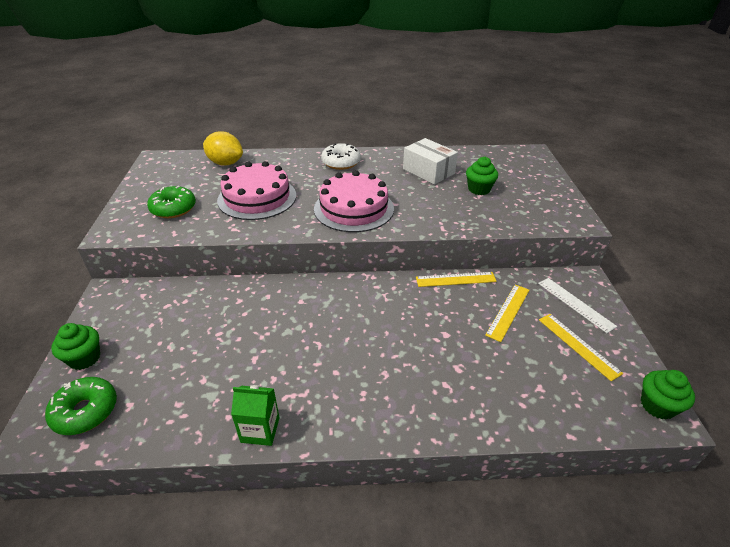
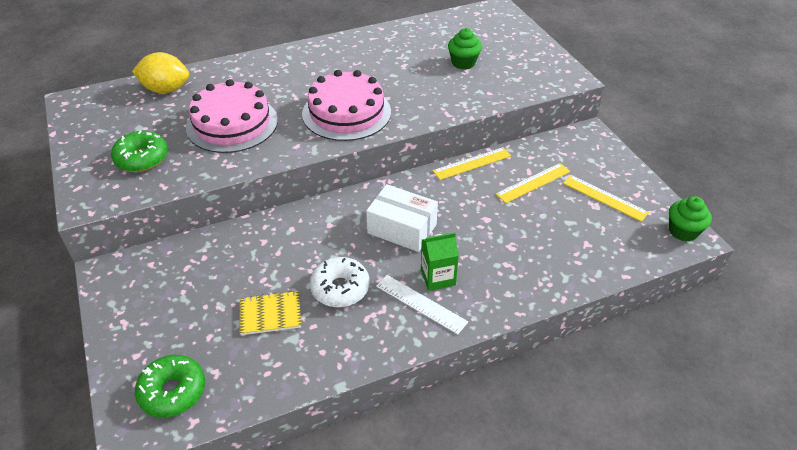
camera: 20 degrees left, 5 degrees up
green cupcake [51,323,100,370] -> none
green carton [231,385,280,446] -> green carton moved to [421,232,459,291]
white donut [321,143,361,170] -> white donut moved to [310,257,370,307]
white box [403,138,458,185] -> white box moved to [366,184,438,252]
yellow ruler [485,284,529,342] -> yellow ruler turned 45 degrees clockwise [496,163,570,203]
white ruler [538,278,617,333] -> white ruler moved to [376,275,468,334]
none -> yellow notebook [240,291,301,335]

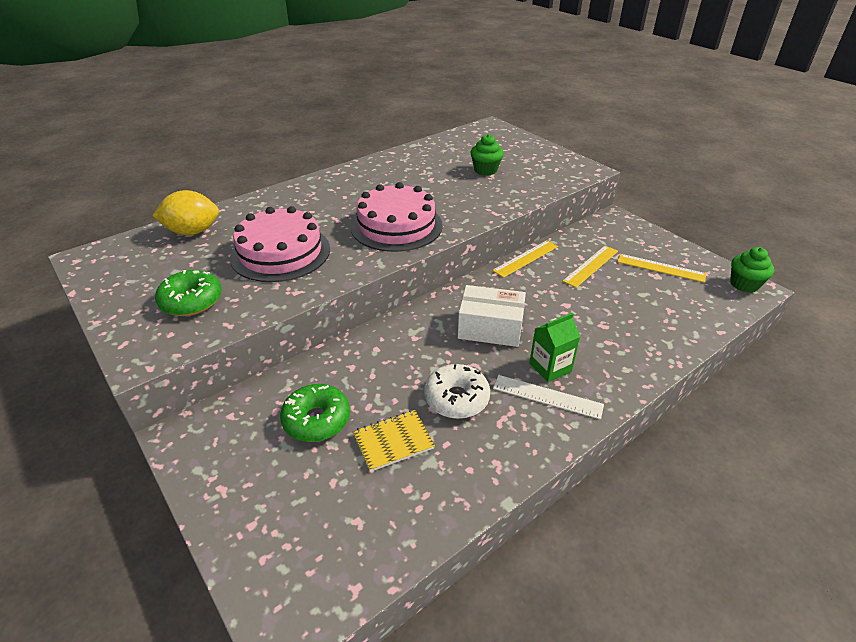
camera: 15 degrees left, 5 degrees down
green donut [135,355,205,418] -> green donut moved to [280,384,350,442]

